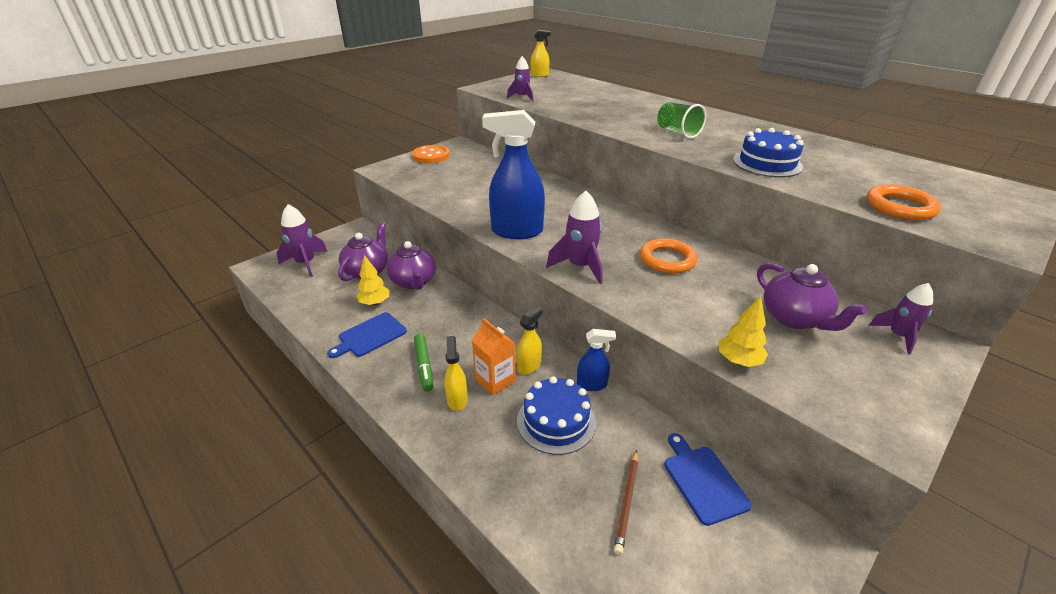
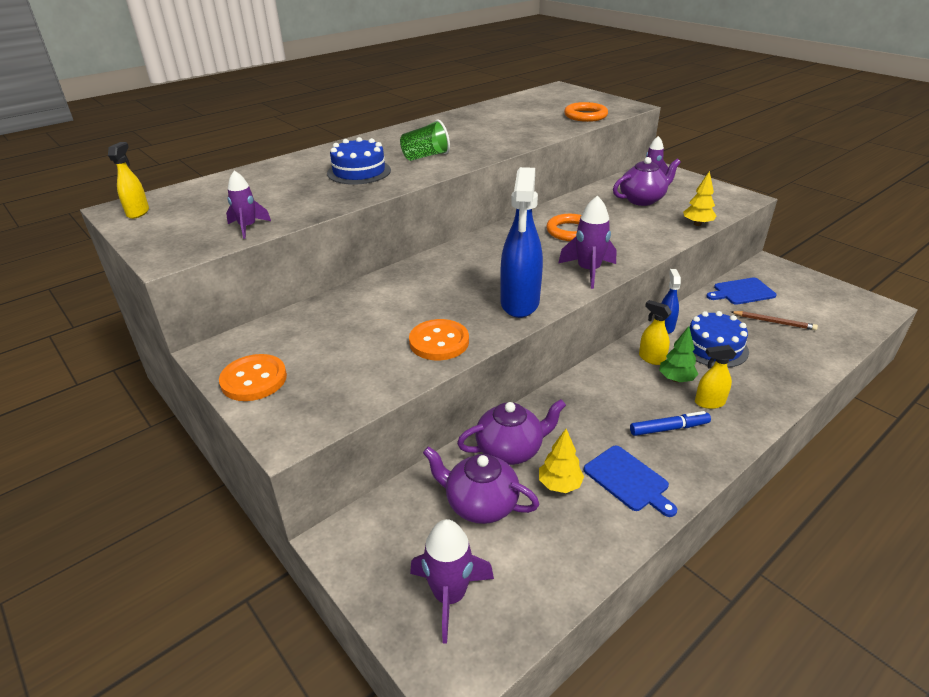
camera: 85 degrees left, 0 degrees up
green marker [414,333,433,392] -> blue marker [630,411,711,436]
orange carton [472,318,516,395] -> green tree [659,326,698,382]
blue cake [733,128,804,177] -> blue cake moved to [327,137,391,185]
none -> orange button [409,319,469,360]

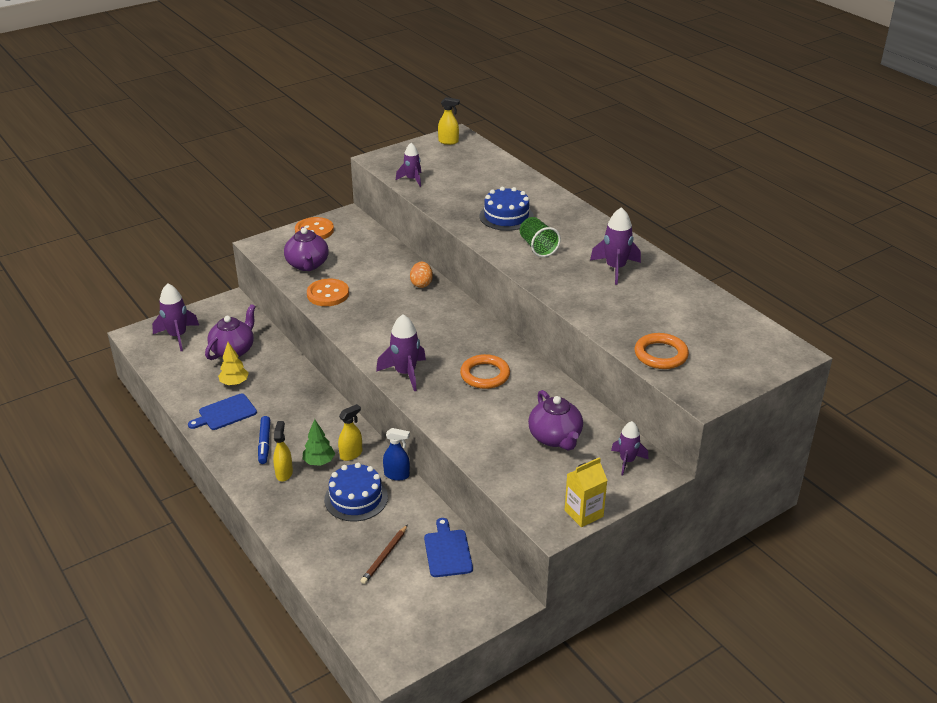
camera: 95 degrees right, 0 degrees up
purple teapot [457,399,566,465] -> purple teapot moved to [284,227,329,271]
blue spray bottle [500,167,543,318] -> none
yellow tree [683,171,716,226] -> none
none -> orange egg [410,262,433,288]
none -> yellow carton [565,457,608,527]
none -> purple rocket [590,207,641,285]

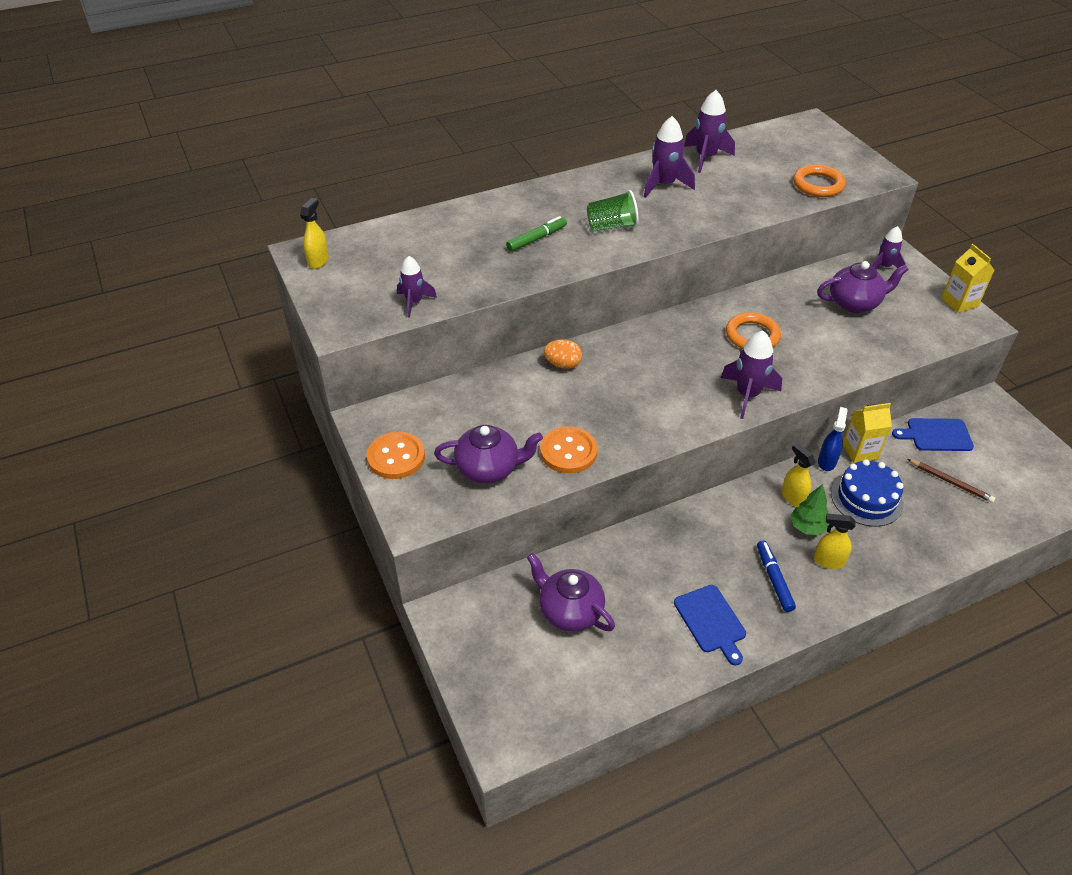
camera: 80 degrees left, 10 degrees up
purple rocket [152,283,199,351] -> purple rocket moved to [684,90,735,173]
yellow tree [218,342,249,386] -> none
blue marker [258,416,270,464] -> blue marker turned 105 degrees counterclockwise [757,540,796,612]
blue cake [479,187,534,231] -> green marker [506,216,567,252]
none -> yellow carton [843,403,892,463]

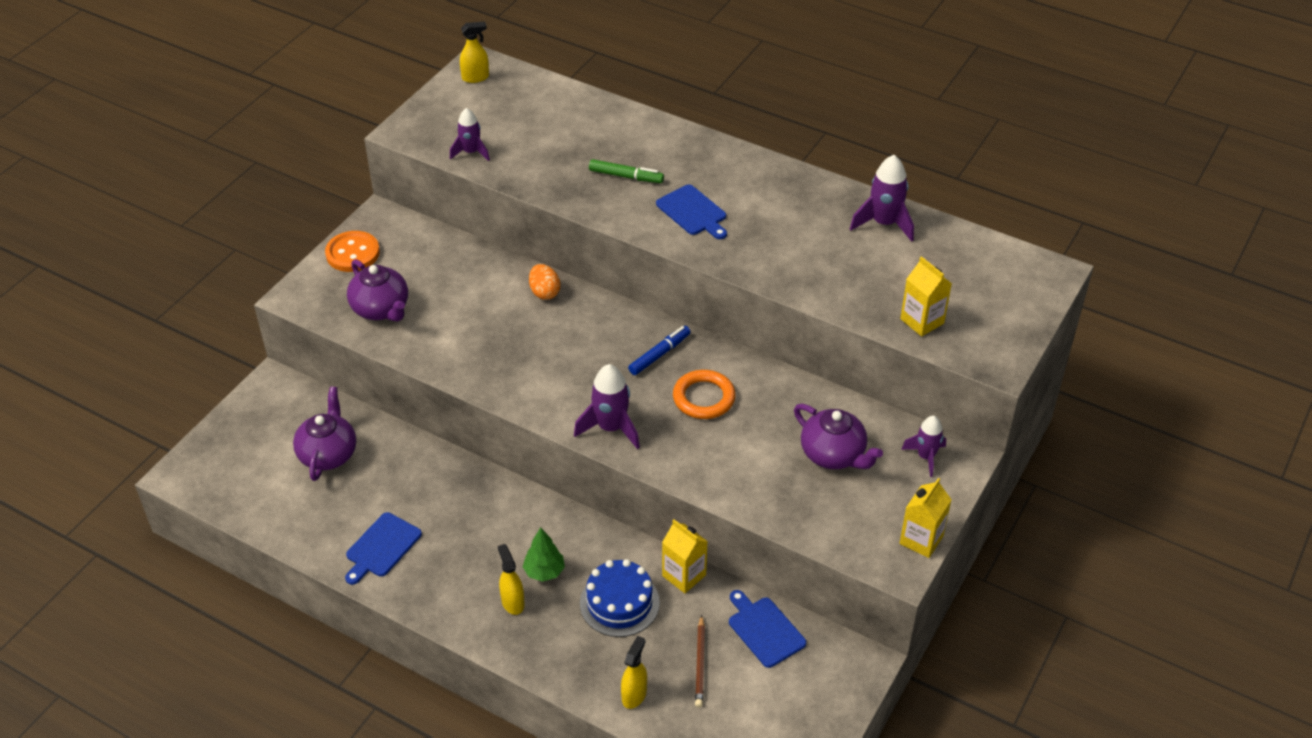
camera: 55 degrees right, 0 degrees up
orange button [540,426,597,473] -> none
green cup [587,190,639,231] -> blue cutting board [656,185,727,239]
purple rocket [644,116,695,198] -> none
blue marker [757,540,796,612] -> blue marker moved to [628,326,690,375]
yellow spray bottle [782,443,815,507] -> yellow spray bottle moved to [621,636,647,709]
orange ring [793,164,846,197] -> yellow carton [900,256,952,337]
blue spray bottle [818,407,848,471] -> none

